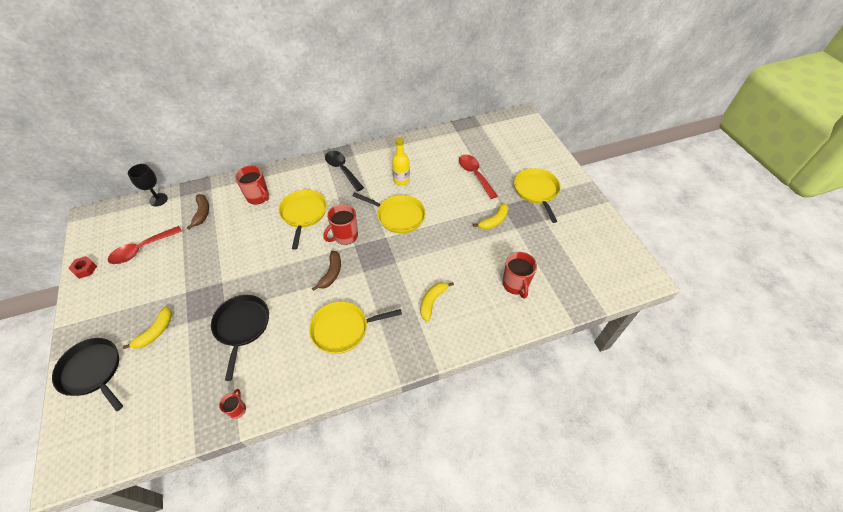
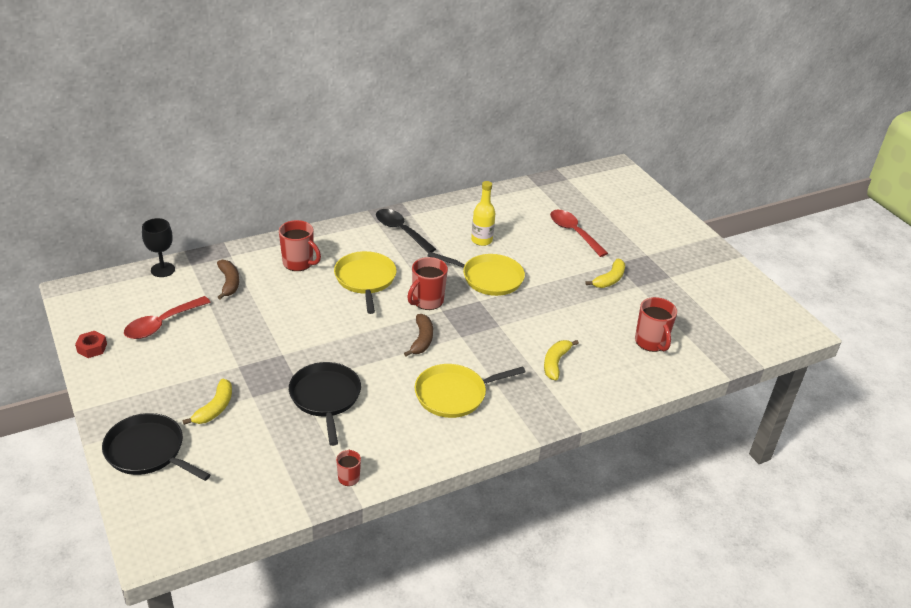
camera: 10 degrees left, 15 degrees down
yellow pan [514,168,561,223] -> none

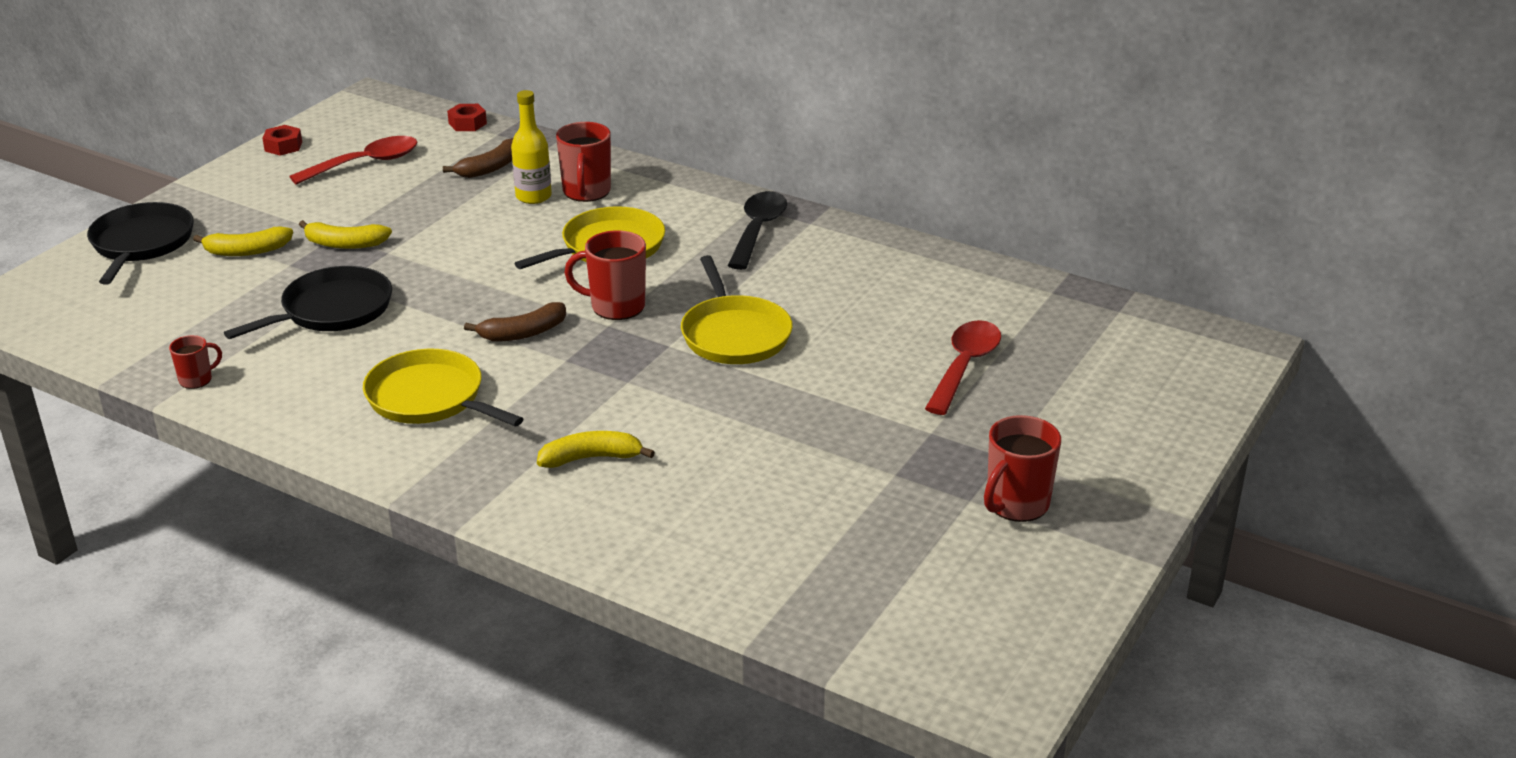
camera: 60 degrees right, 5 degrees down
red spoon [124,296,211,339] -> red spoon turned 135 degrees clockwise [289,136,418,185]
black goblet [142,218,175,277] -> red nut [447,104,487,131]
yellow bottle [471,181,496,246] -> yellow bottle moved to [511,90,552,204]
yellow banana [585,259,625,288] -> yellow banana moved to [299,220,392,249]
red mug [635,297,677,352] -> red mug moved to [984,415,1061,522]

